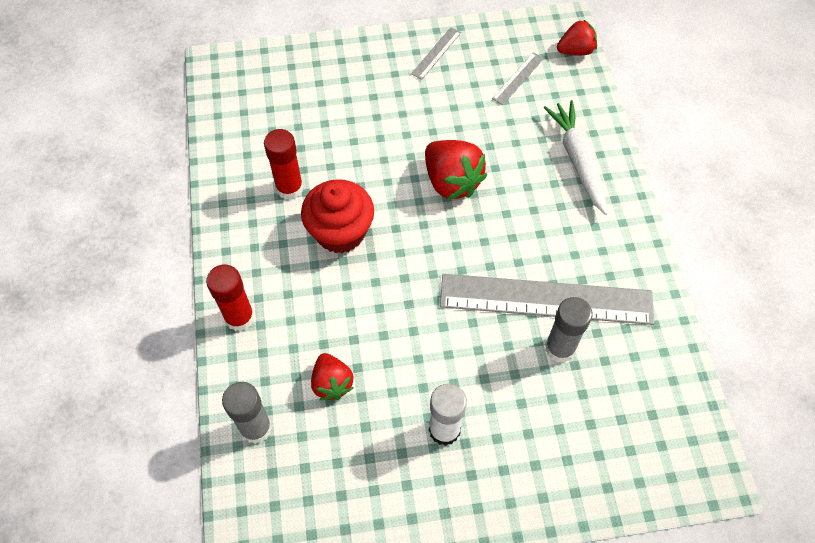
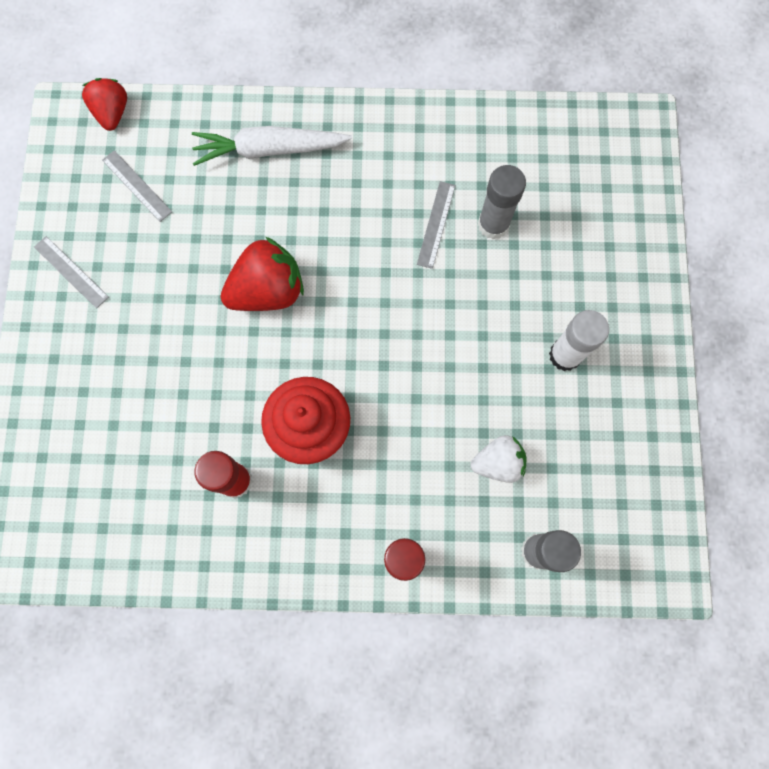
camera: 80 degrees left, 15 degrees up
red strawberry [311,353,353,400] -> white strawberry [471,435,526,483]
grey ruler [440,274,654,325] -> grey ruler [417,181,455,269], size x0.41

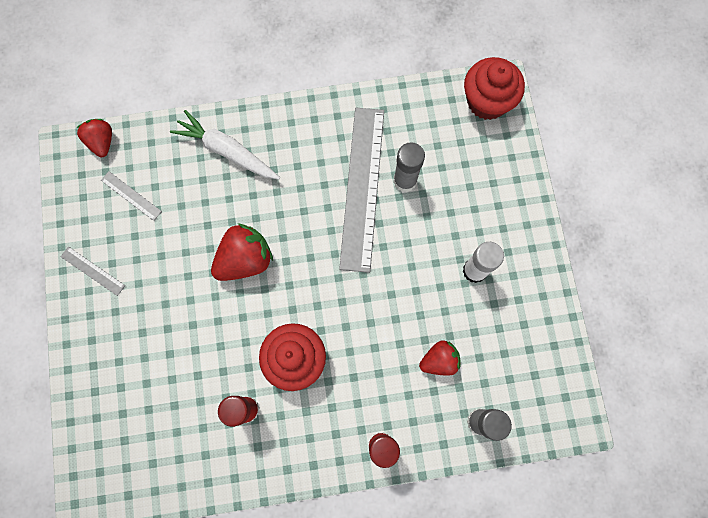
camera: 10 degrees left, 0 degrees up
white carrot [192,126,352,166] -> white carrot turned 45 degrees clockwise [170,110,280,179]
grey ruler [417,181,455,269] -> grey ruler [339,108,384,273], size x2.43
white strawberry [471,435,526,483] -> red strawberry [419,341,461,376]
none -> red cupcake [464,57,525,120]

